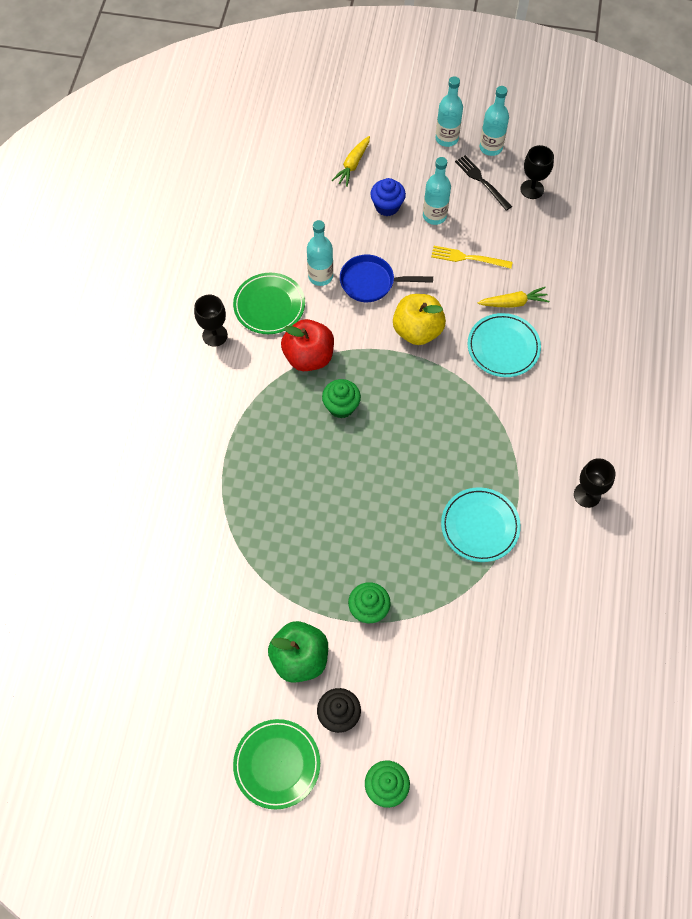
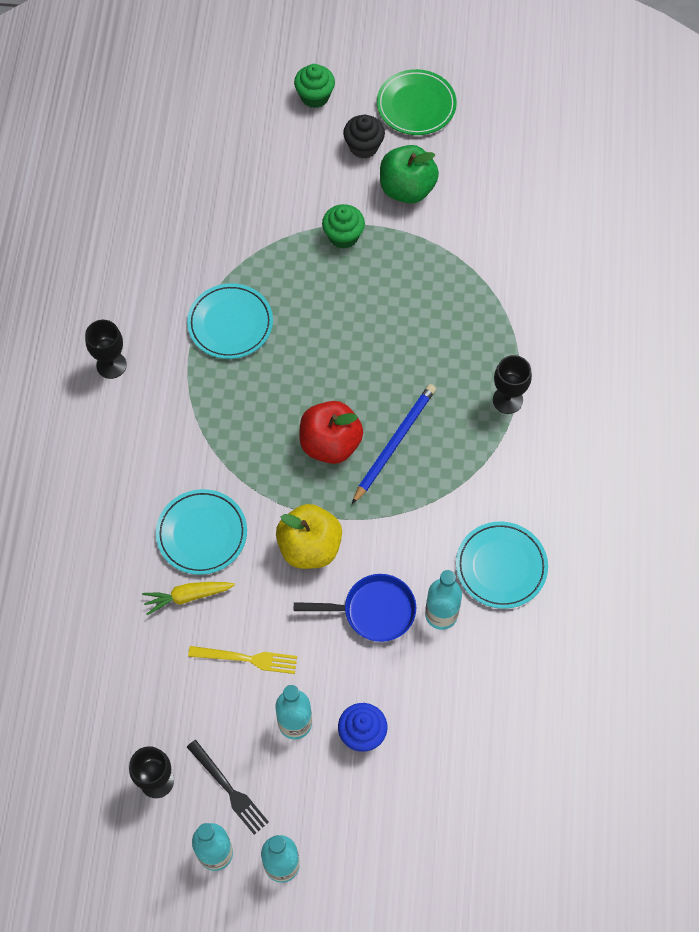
camera: 175 degrees right, 0 degrees up
black goblet [194,295,228,347] -> black goblet moved to [493,355,532,414]
green plate [233,273,305,334] -> turquoise plate [456,522,548,609]
red apple [281,319,334,371] -> red apple moved to [299,401,363,464]
green cupcake [322,379,361,418] -> blue pencil [352,384,436,504]
yellow carrot [332,136,370,187] -> none

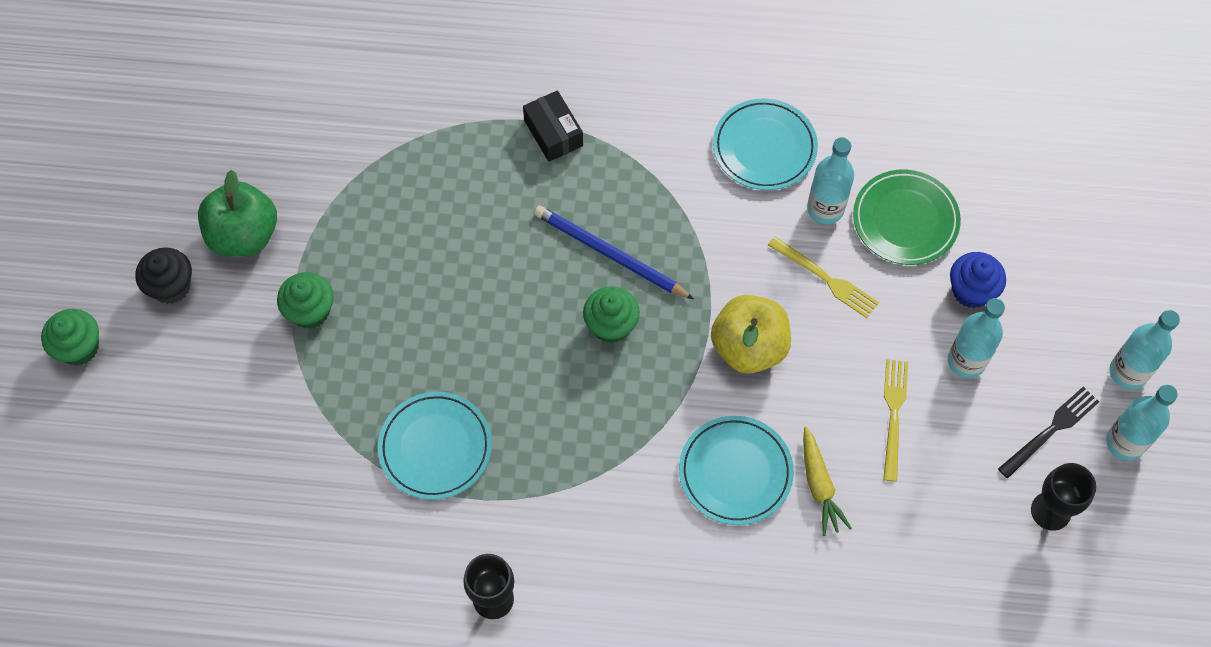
camera: 90 degrees left, 0 degrees up
blue pan [294,574,416,642] -> yellow fork [768,236,879,318]
red apple [299,401,363,464] -> green cupcake [583,286,640,343]
green plate [377,69,457,135] -> green plate moved to [853,170,961,265]
black goblet [493,355,532,414] -> black box [523,90,583,162]

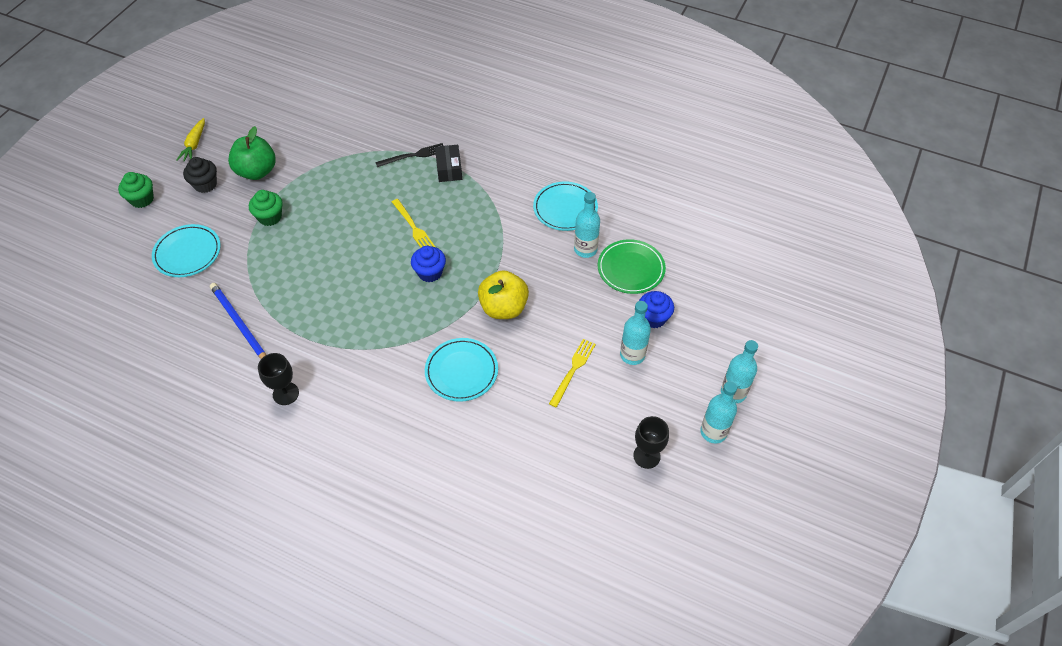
camera: 20 degrees right, 10 degrees down
turquoise plate [378,392,492,500] -> turquoise plate moved to [152,224,221,277]
blue pencil [534,205,694,299] -> blue pencil moved to [210,283,266,359]
green cupcake [583,286,640,343] -> blue cupcake [411,246,446,282]
yellow fork [768,236,879,318] -> yellow fork moved to [392,199,435,248]
yellow carrot [803,427,852,536] -> yellow carrot moved to [176,118,205,161]
black fork [998,387,1099,479] -> black fork moved to [375,143,444,167]

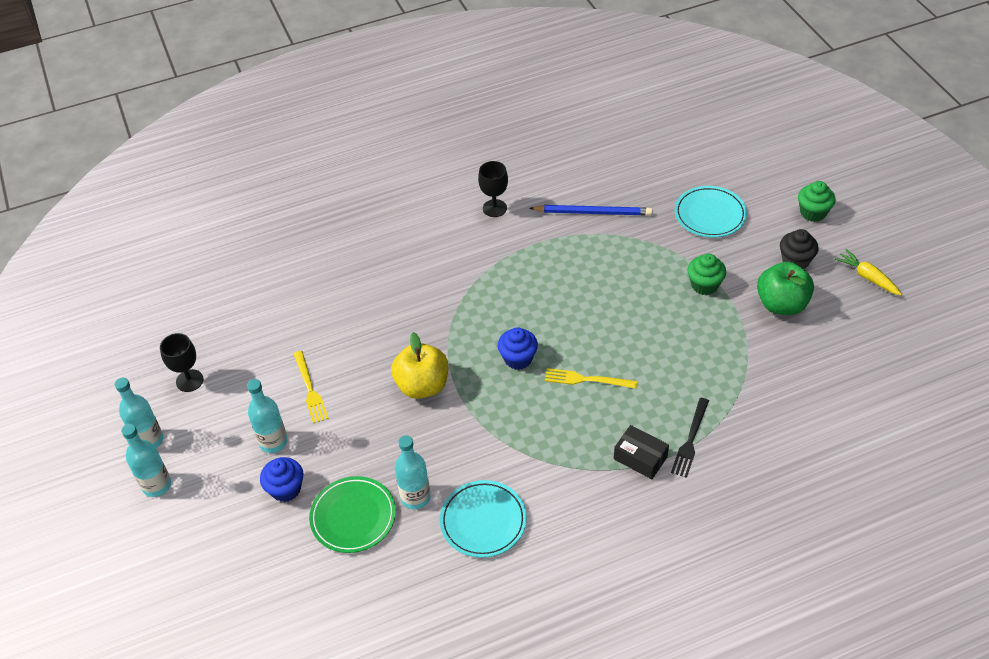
camera: 135 degrees right, 5 degrees down
turquoise plate [425,338,498,402] -> none

